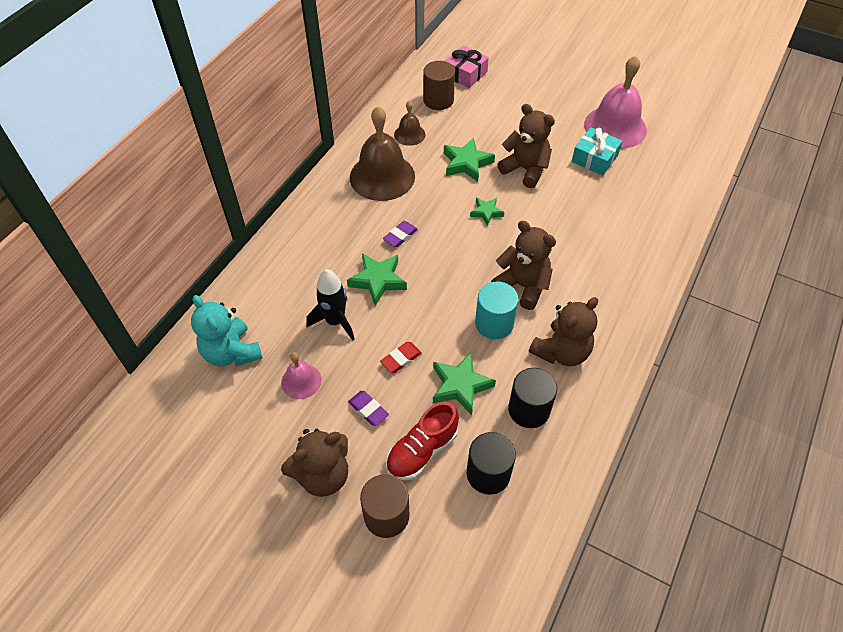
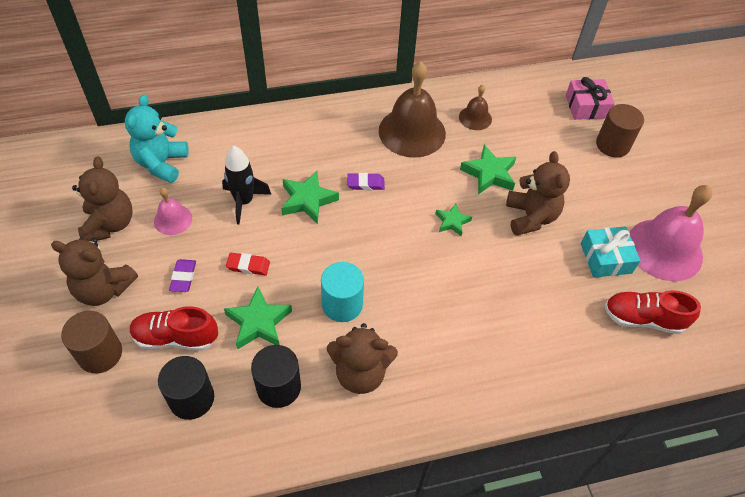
camera: 45 degrees right, 0 degrees up
brown cylinder [423,61,455,110] -> brown cylinder moved to [596,104,644,157]
brown teddy bear [491,221,556,310] -> brown teddy bear moved to [72,157,133,241]
none -> red shoe [604,290,701,334]

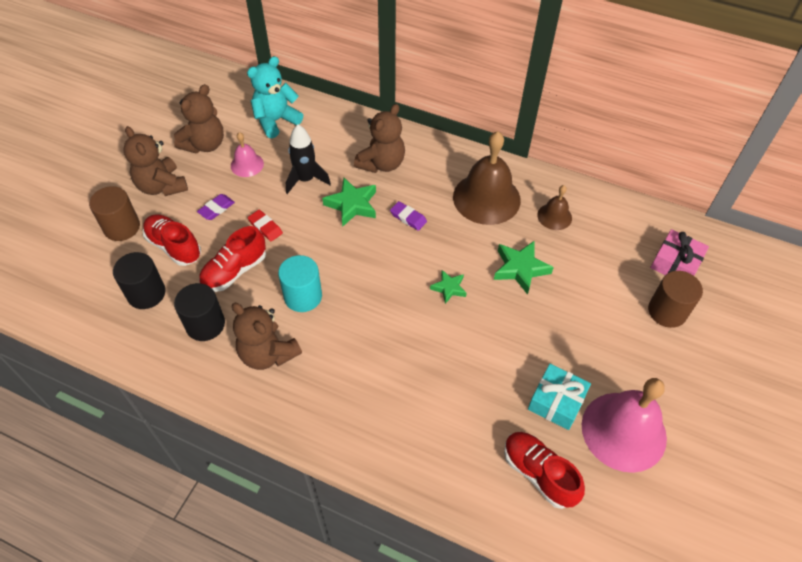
camera: 40 degrees right, 0 degrees up
green star [224,287,292,350] -> red shoe [199,226,266,292]
brown teddy bear [506,151,570,236] -> brown teddy bear moved to [354,104,405,173]

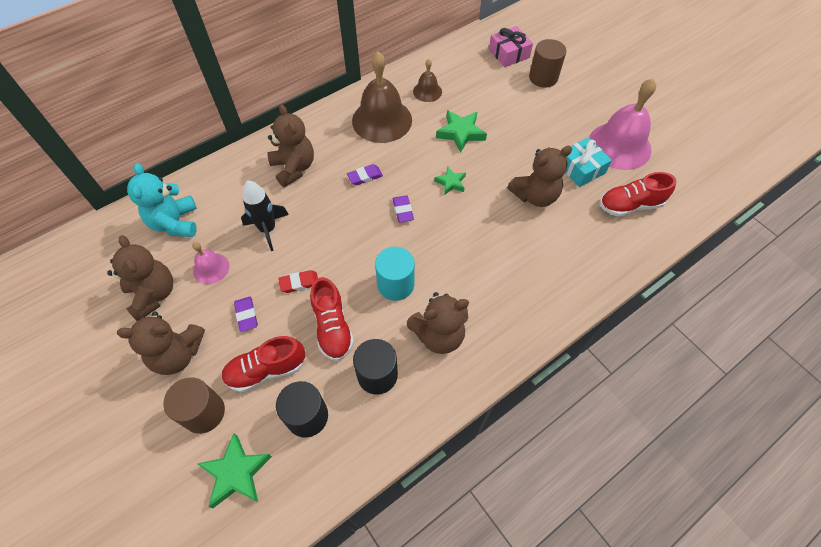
camera: 60 degrees left, 5 degrees up
green star [322,178,376,227] -> green star moved to [198,433,272,508]
none -> purple eraser [392,195,414,222]
none -> brown teddy bear [507,146,572,207]

